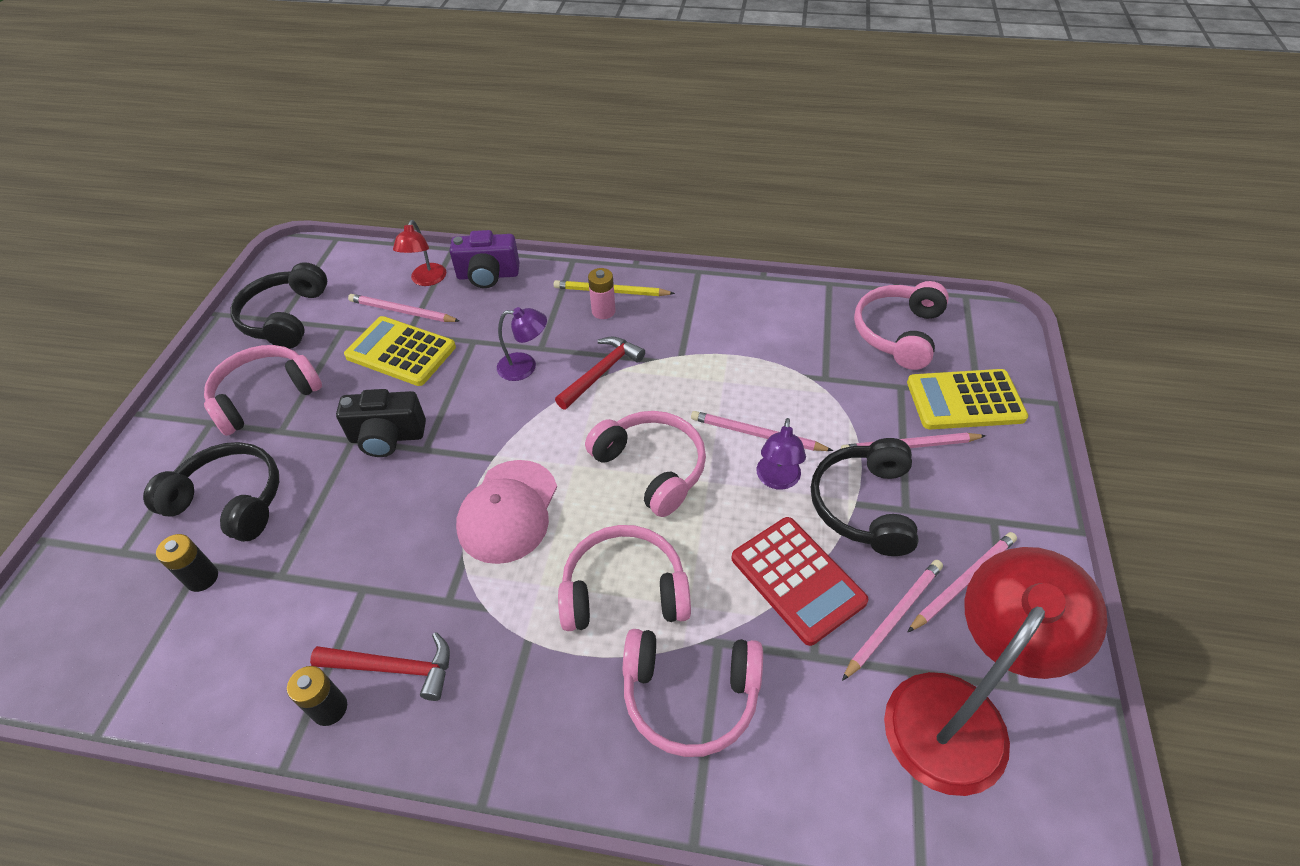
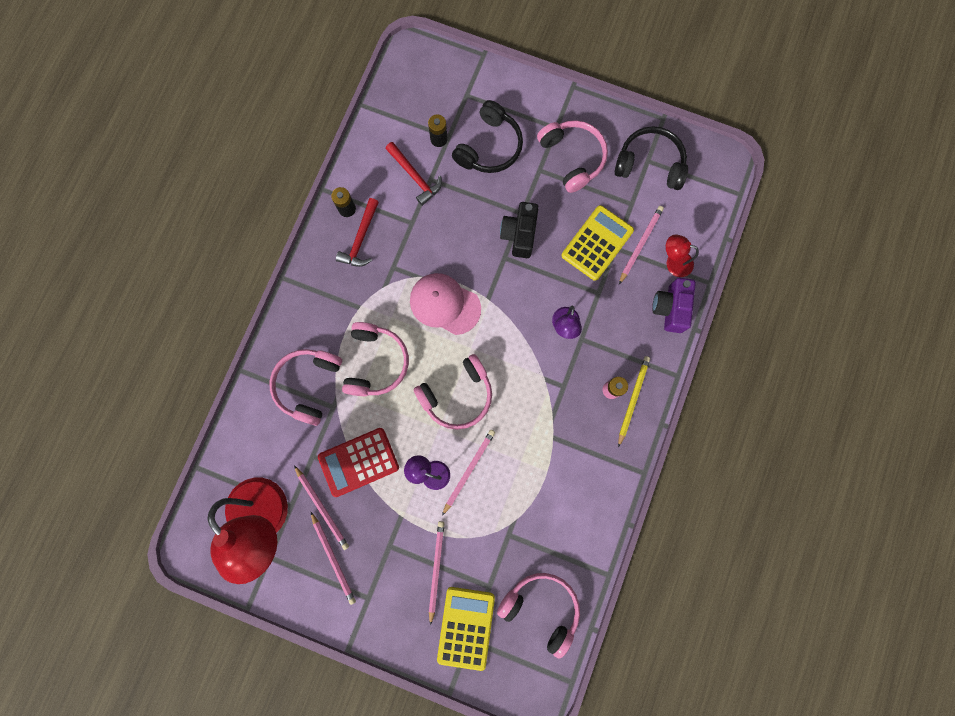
camera: 100 degrees right, 30 degrees up
red hammer [555,336,645,409] -> red hammer moved to [386,142,442,206]
black headphones [811,438,919,556] -> none

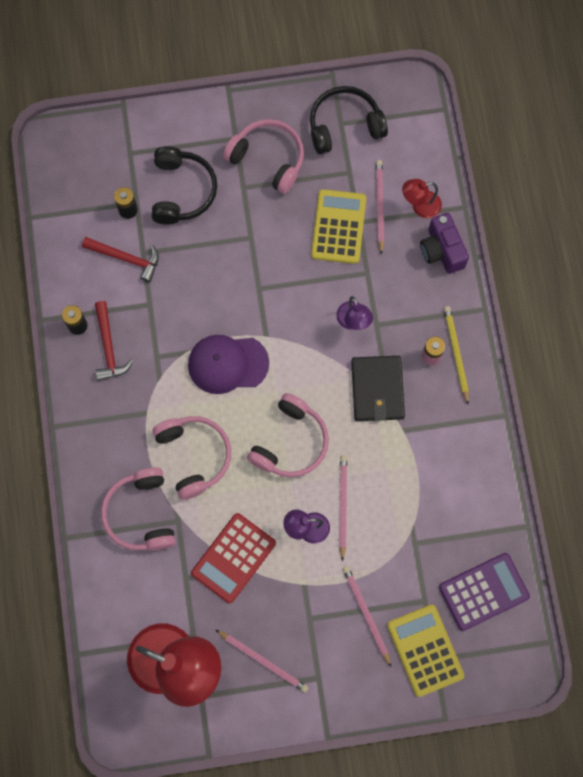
camera: 30 degrees left, 5 degrees down
pink pencil [294,465,349,550] -> none
pink cap [410,273,481,335] -> purple cap [188,335,269,394]
pink headphones [497,573,580,659] -> purple calculator [439,553,530,631]
black camera [500,202,539,258] -> none
none -> black wallet [351,356,405,421]

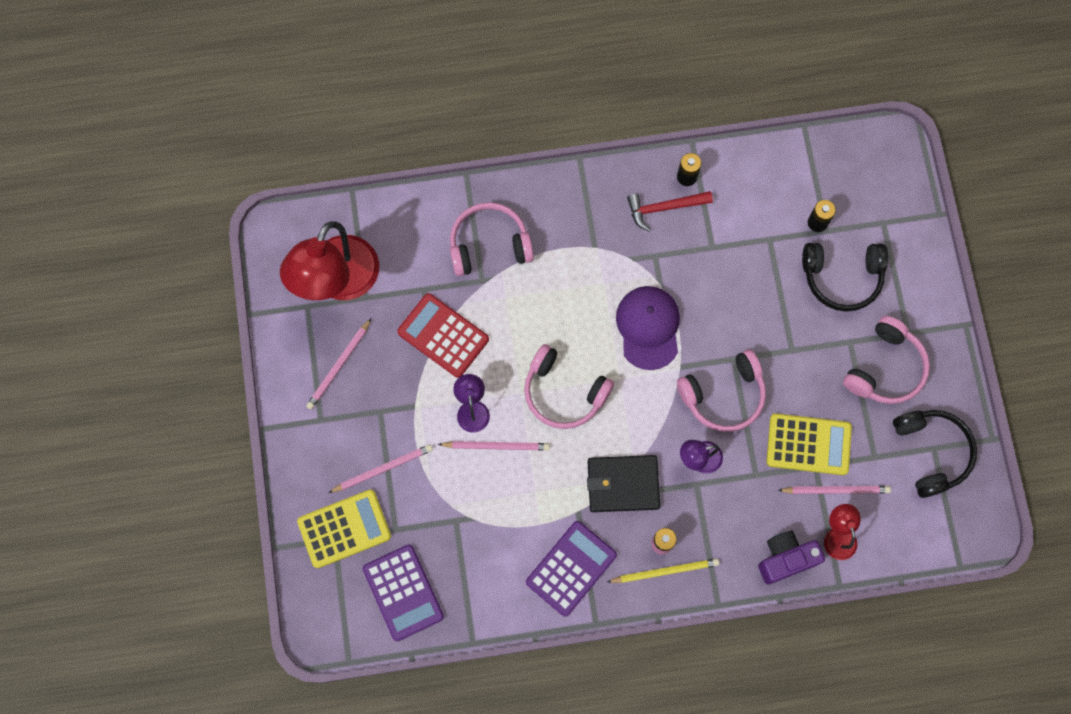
camera: 90 degrees right, 0 degrees up
red hammer [82,237,159,283] -> none
pink headphones [152,416,231,500] -> pink headphones moved to [677,350,766,432]
none -> purple calculator [526,521,617,617]

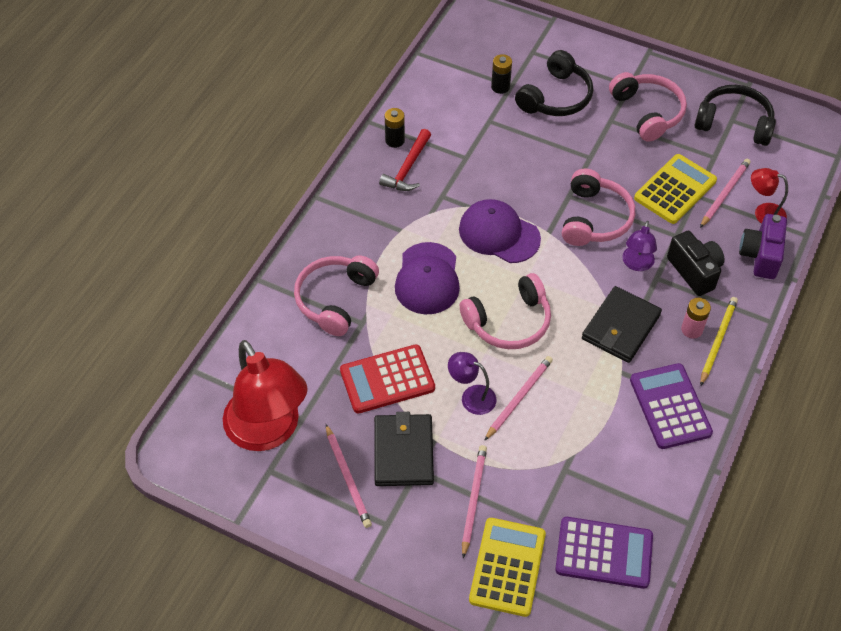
camera: 55 degrees left, 20 degrees down
none -> black wallet [374,412,434,486]
none -> purple cap [395,242,460,314]
none -> black camera [667,231,725,296]

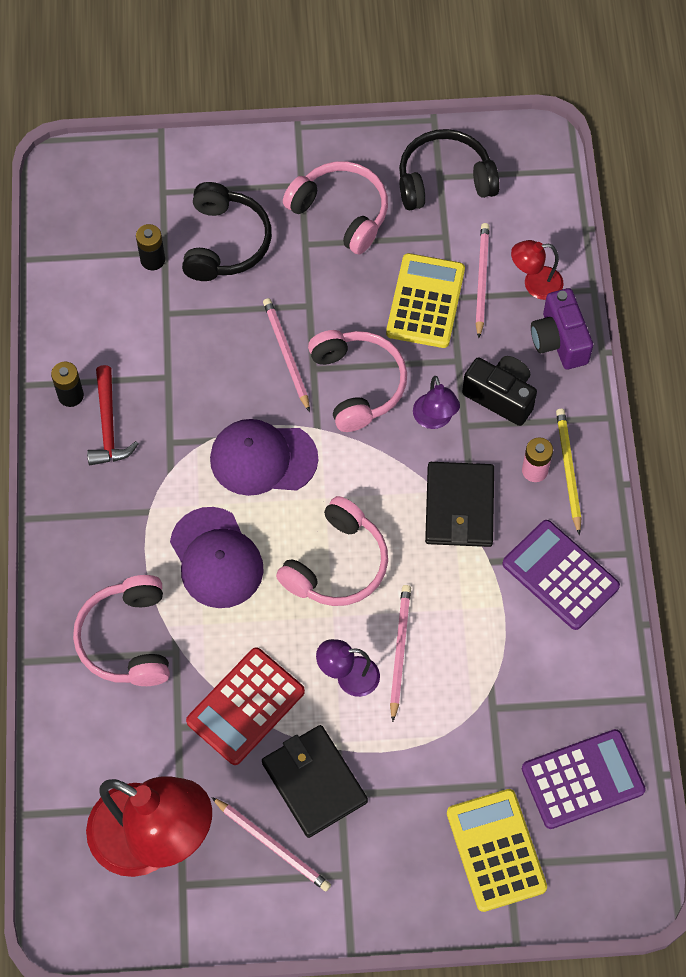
camera: 30 degrees left, 10 degrees up
pink pencil [462,445,487,558] -> pink pencil moved to [263,298,310,412]

